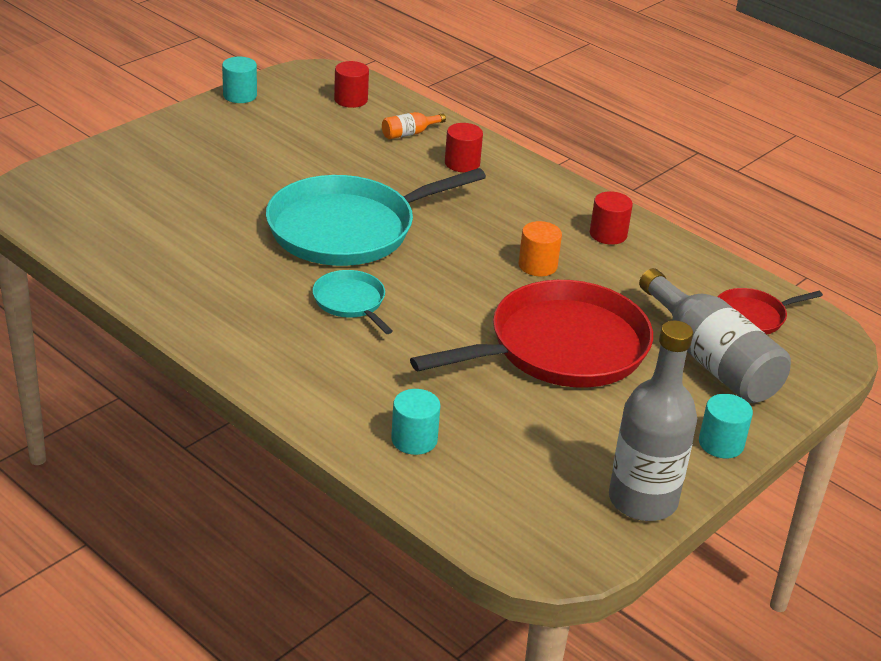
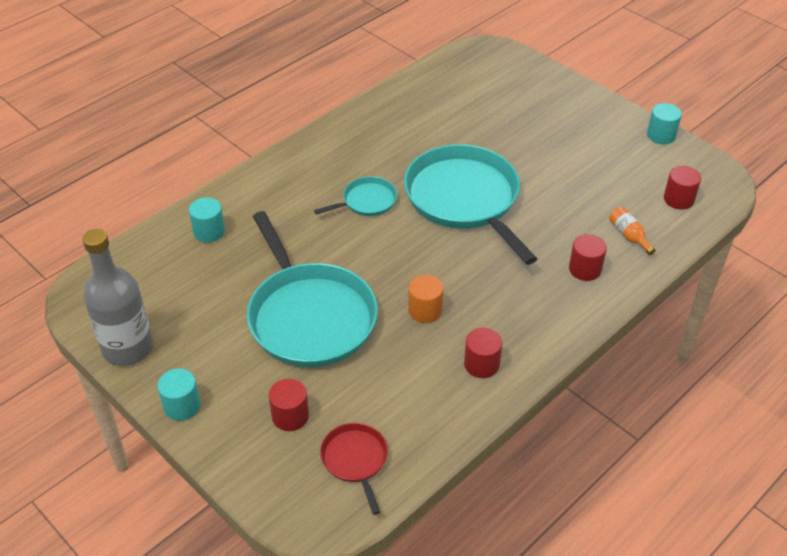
camera: 95 degrees right, 10 degrees up
red pan [410,280,653,388] -> turquoise pan [247,211,378,367]
grey bottle [639,268,791,403] -> red cylinder [269,379,309,431]

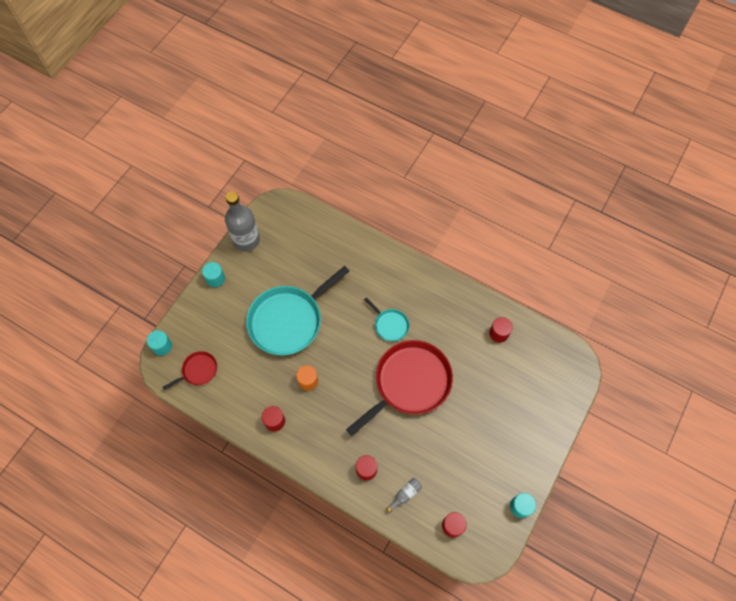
camera: 75 degrees right, 20 degrees up
turquoise cylinder [189,197,225,243] -> turquoise cylinder moved to [147,330,172,356]
red cylinder [269,379,309,431] -> red cylinder moved to [489,317,513,343]
turquoise pan [404,144,537,265] -> red pan [346,340,453,436]
orange bottle [609,207,656,255] -> grey bottle [386,478,422,513]

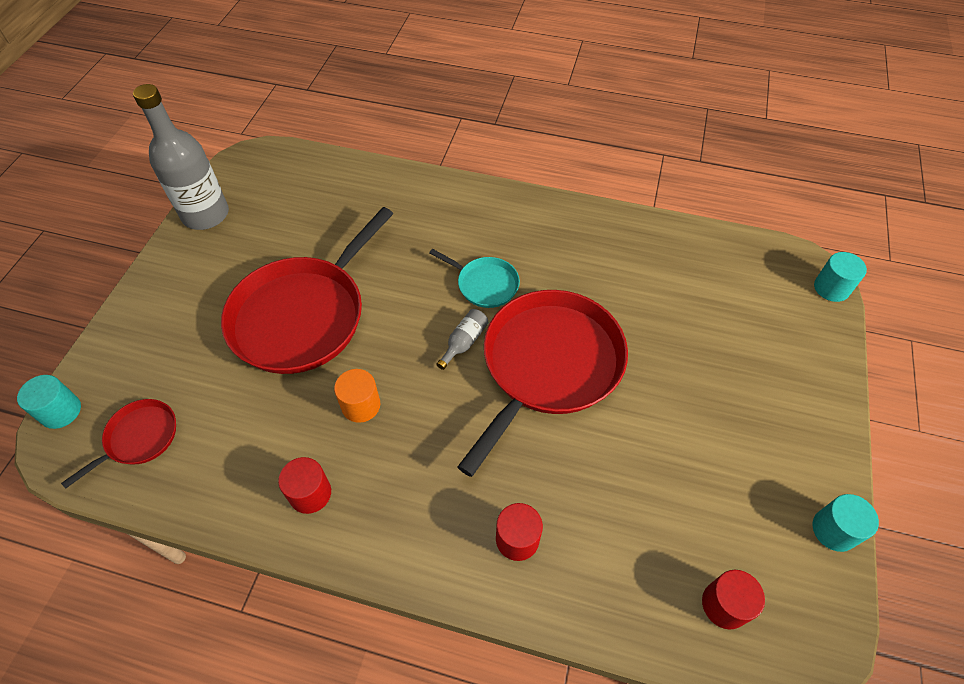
camera: 15 degrees left, 10 degrees down
turquoise cylinder [202,262,225,287] -> turquoise cylinder moved to [814,252,867,302]
turquoise pan [246,266,350,355] -> red pan [221,207,393,374]
grey bottle [386,478,422,513] -> grey bottle moved to [436,309,488,370]
red cylinder [489,317,513,343] -> none

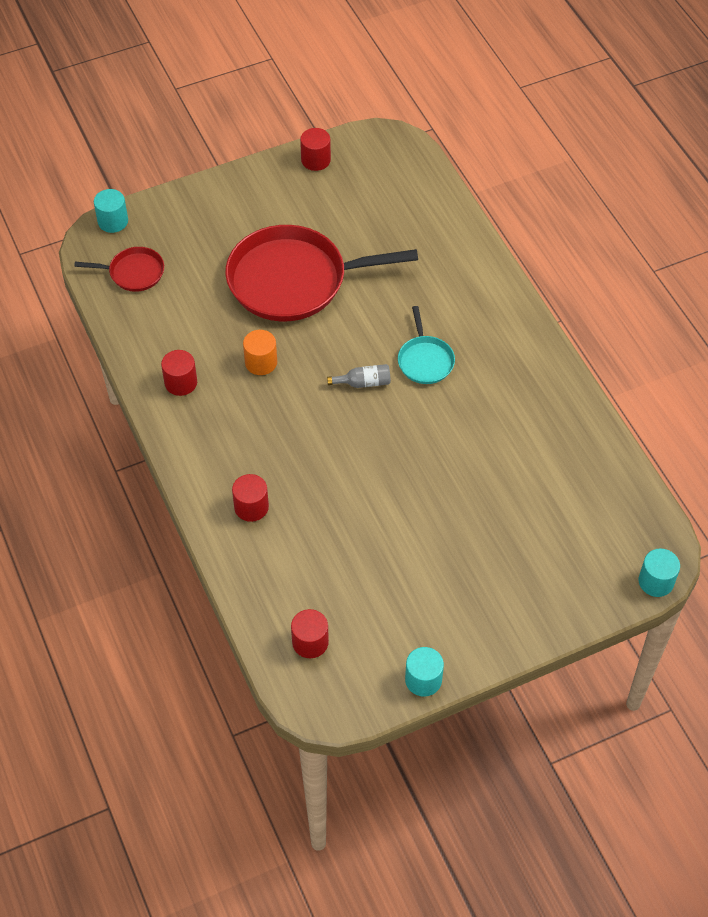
camera: 50 degrees right, 0 degrees up
grey bottle [133,84,229,230] -> red cylinder [300,128,331,171]
red pan [458,290,628,477] -> none

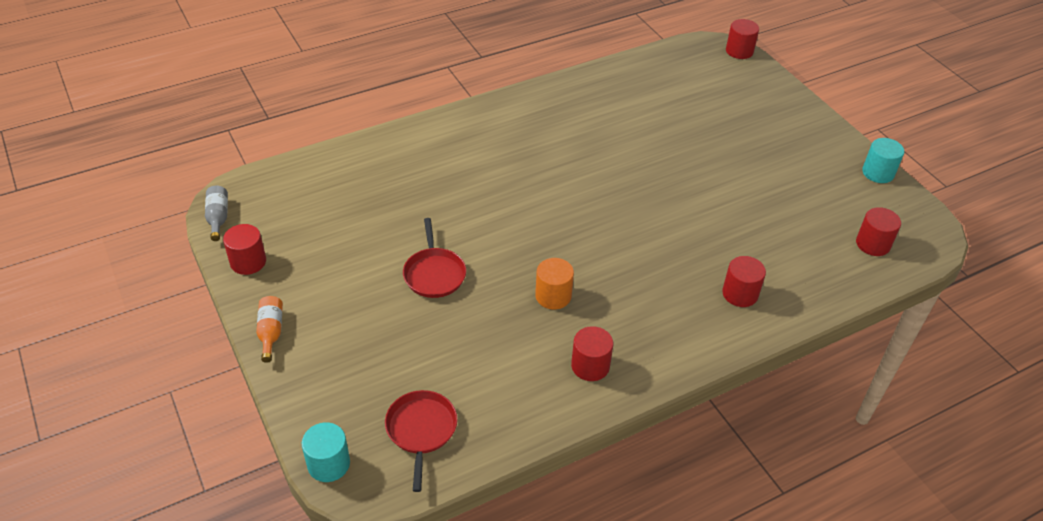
camera: 95 degrees left, 10 degrees down
red pan [225,225,418,321] -> red pan [403,218,466,298], size x0.47
grey bottle [327,364,391,388] -> grey bottle moved to [205,186,228,241]
turquoise pan [398,306,455,384] -> none
turquoise cylinder [639,549,680,597] -> red cylinder [726,19,759,59]
none -> orange bottle [256,296,283,363]

